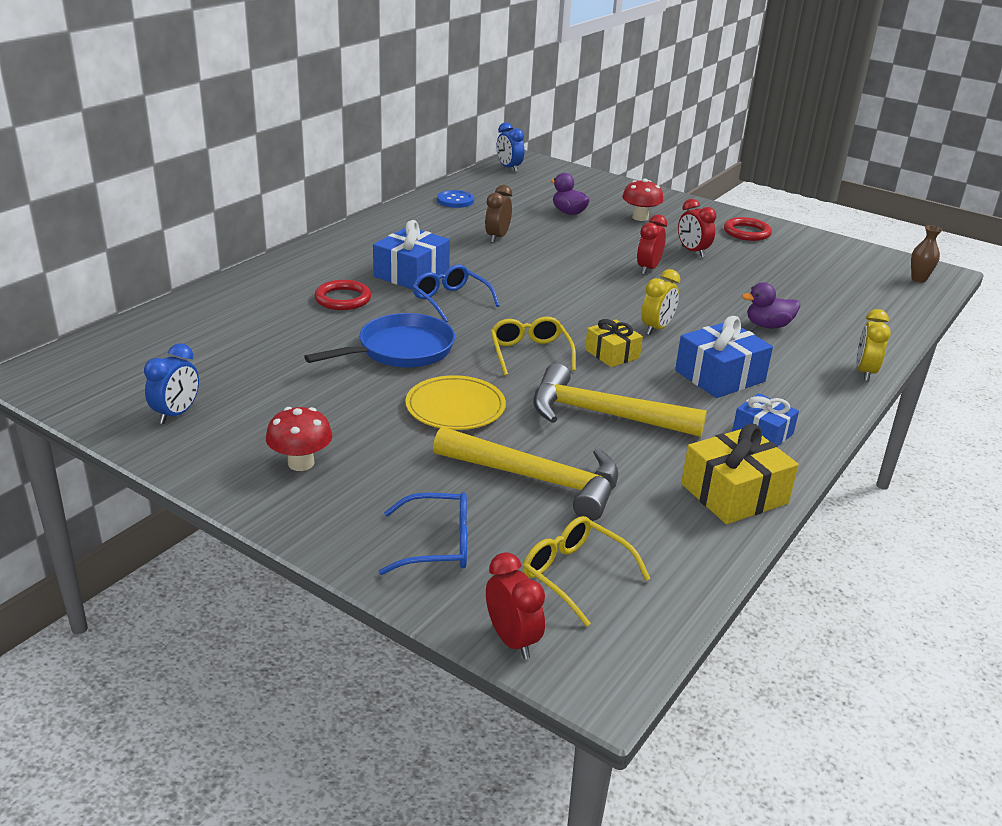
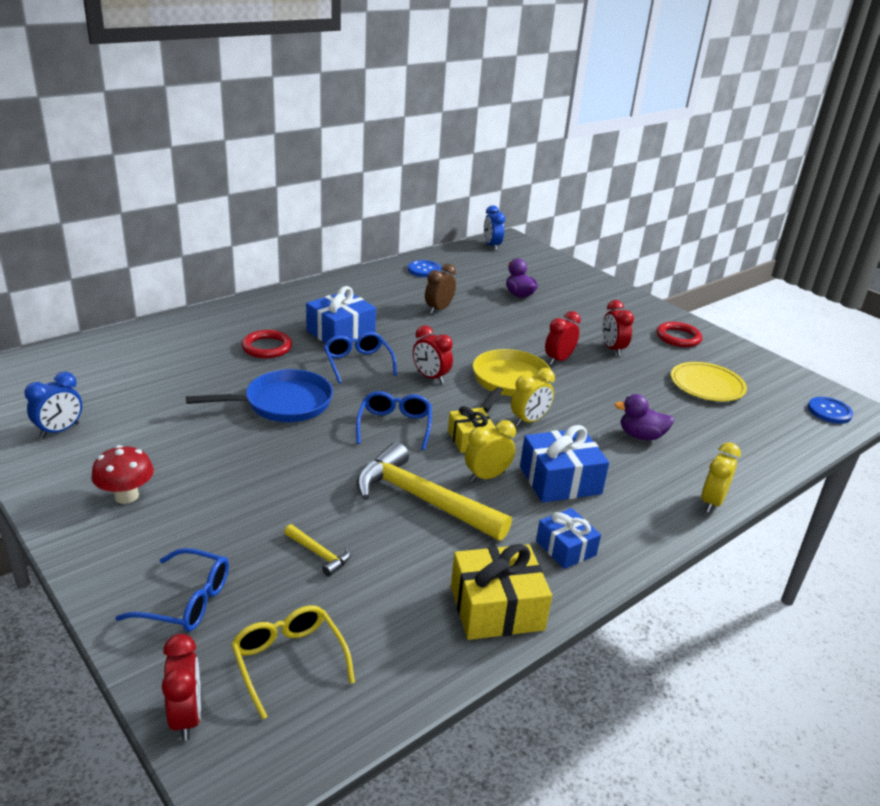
camera: 15 degrees right, 0 degrees up
yellow plate [405,375,506,430] -> yellow plate moved to [671,362,747,401]
yellow hammer [433,427,619,521] -> yellow hammer [284,524,351,577], size x0.43
yellow glasses [490,317,576,376] -> blue glasses [356,391,432,450]
red mushroom [622,179,664,221] -> none
brown vase [911,225,942,282] -> blue button [808,397,853,424]
none -> red clock [413,325,453,384]
none -> yellow clock [465,420,516,482]
none -> yellow pan [472,349,550,413]

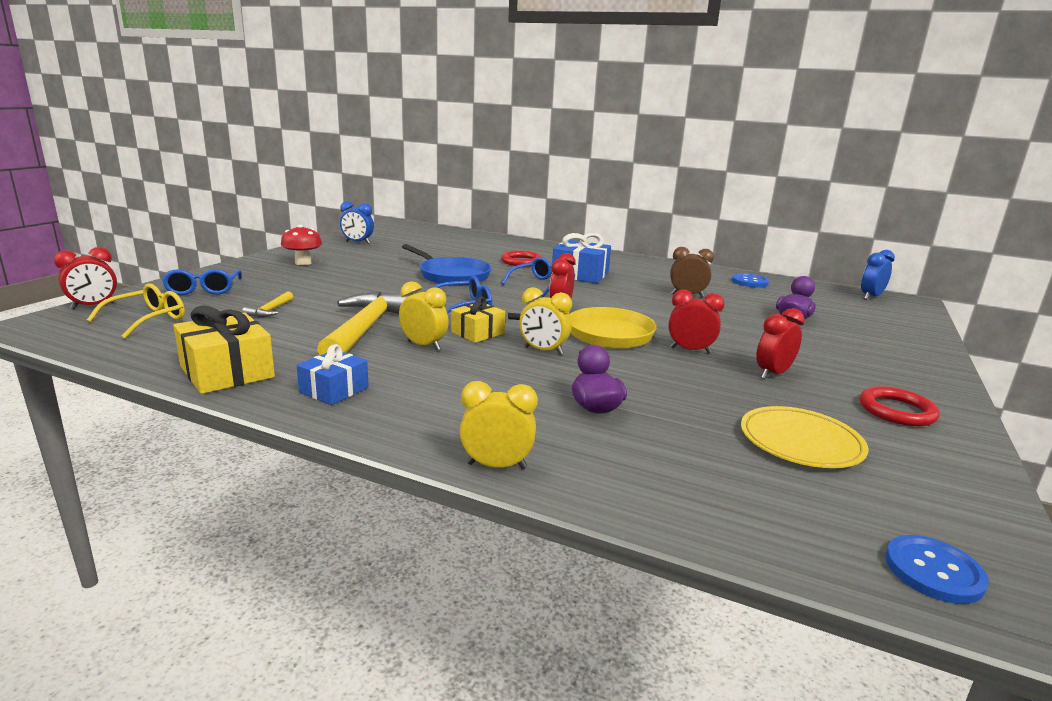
camera: 65 degrees right, 10 degrees down
blue gift [520,425,609,503] -> none

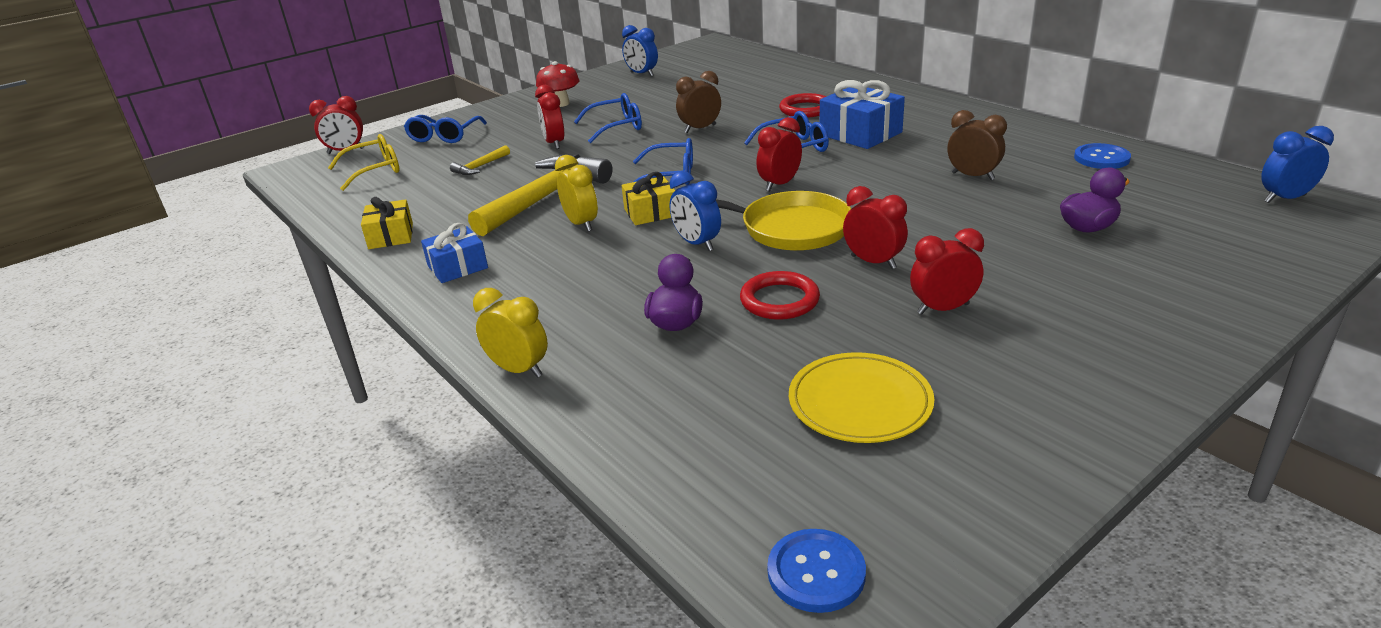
camera: 30 degrees right, 10 degrees up
yellow gift [173,305,275,394] -> yellow gift [361,197,413,249], size x0.63
blue pan [402,244,492,286] -> brown clock [676,71,721,133]
yellow clock [519,287,572,355] -> blue clock [670,171,721,251]
red ring [860,386,940,426] -> red ring moved to [740,271,820,320]
none -> red clock [535,85,564,149]
none -> blue glasses [574,93,642,143]

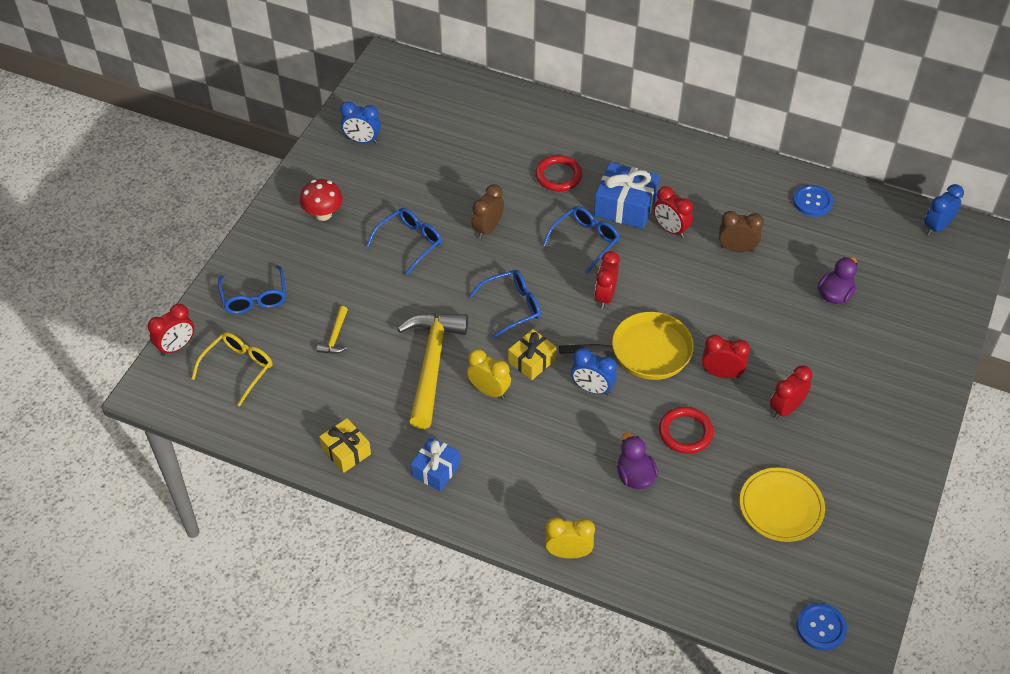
camera: 30 degrees left, 20 degrees up
red clock [535,85,564,149] -> red clock moved to [654,186,693,238]

